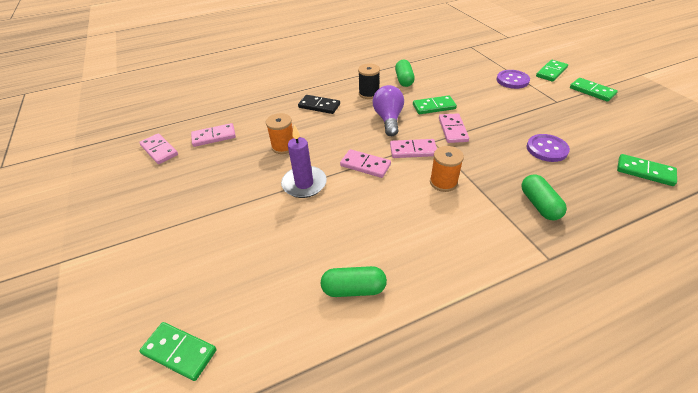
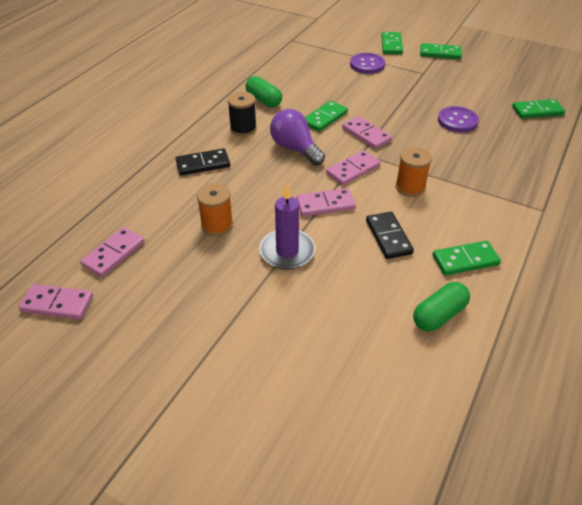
camera: 40 degrees left, 0 degrees up
green domino [139,322,217,381] -> green domino moved to [433,241,501,275]
green capsule [521,174,567,220] -> none
none -> black domino [366,212,414,259]

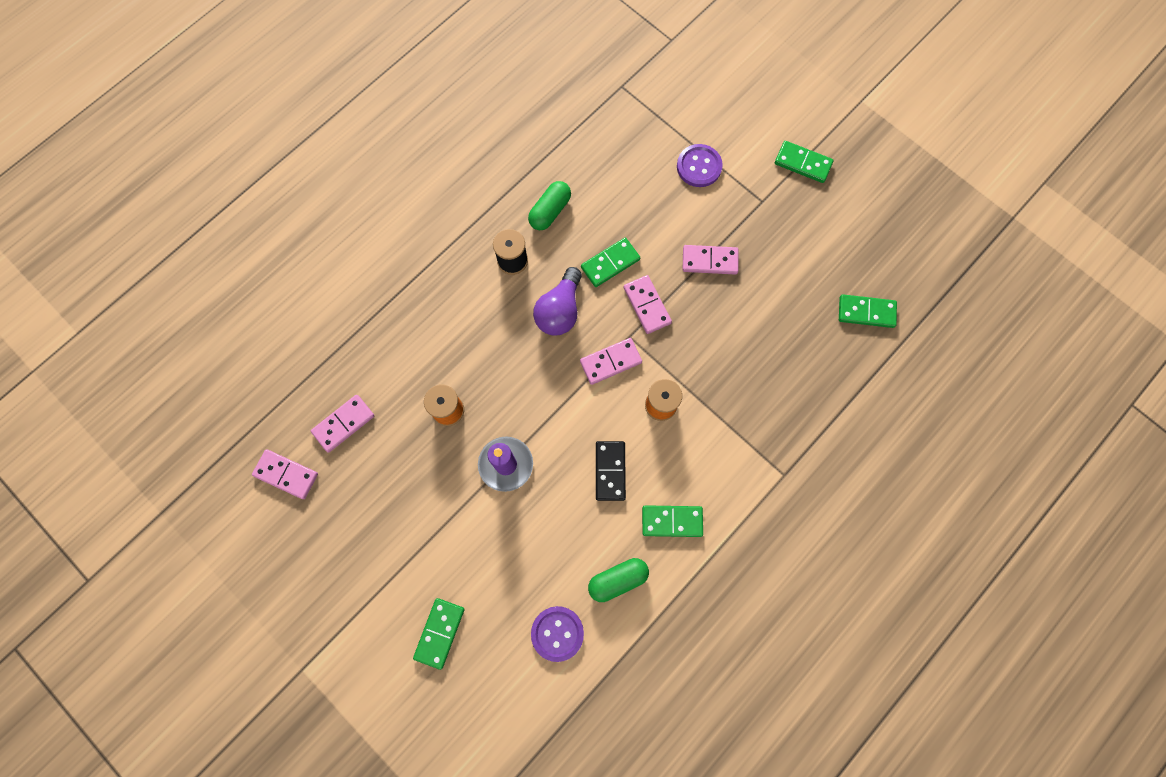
camera: 15 degrees right, 30 degrees up
black domino [175,148,230,176] -> none
green capsule [245,76,282,107] -> green capsule turned 60 degrees clockwise [528,181,571,230]
purple light bulb [270,109,325,166] -> purple light bulb turned 135 degrees counterclockwise [533,267,582,335]
pink domino [296,188,356,216] -> pink domino moved to [683,245,739,275]
green domino [381,32,403,55] -> green domino moved to [413,598,464,670]
purple button [438,106,479,132] -> purple button moved to [531,606,584,662]

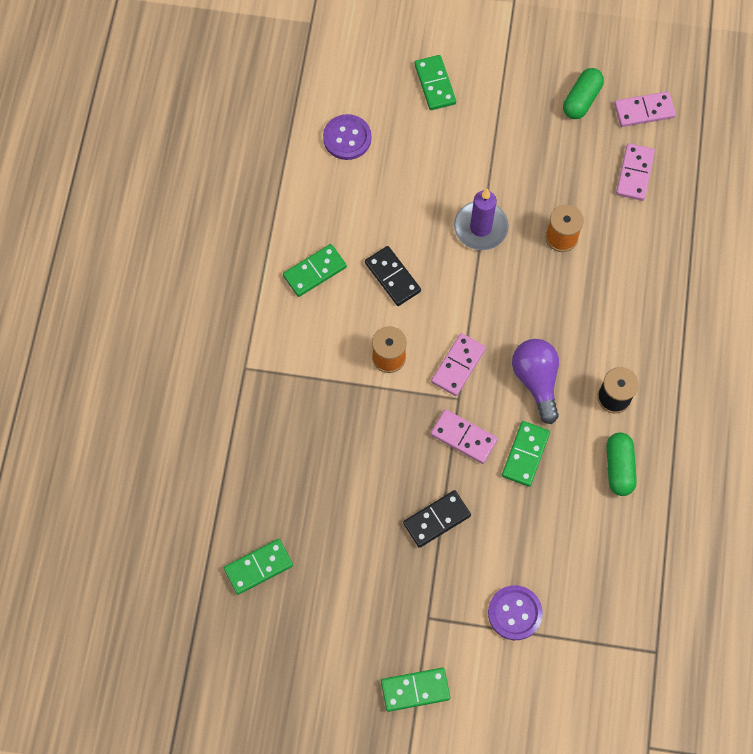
camera: 145 degrees right, 5 degrees down
green capsule [588,558,649,602] -> green capsule moved to [563,68,604,119]
pink domino [683,245,739,275] -> black domino [403,490,471,548]

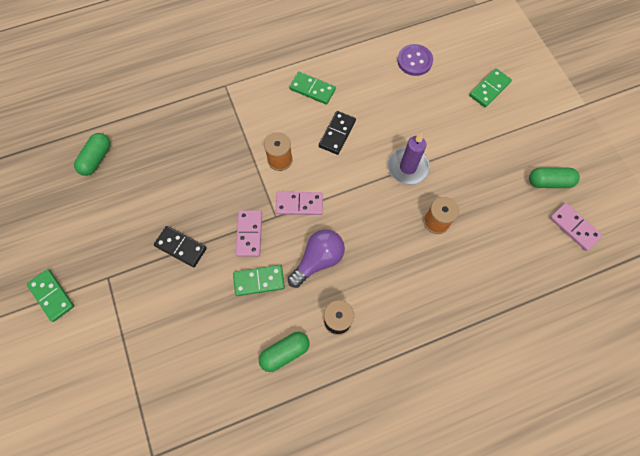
camera: 60 degrees right, 0 degrees up
green domino [224,539,293,595] -> green capsule [74,133,110,176]
purple button [488,585,543,640] -> none
pink domino [616,143,655,201] -> none

